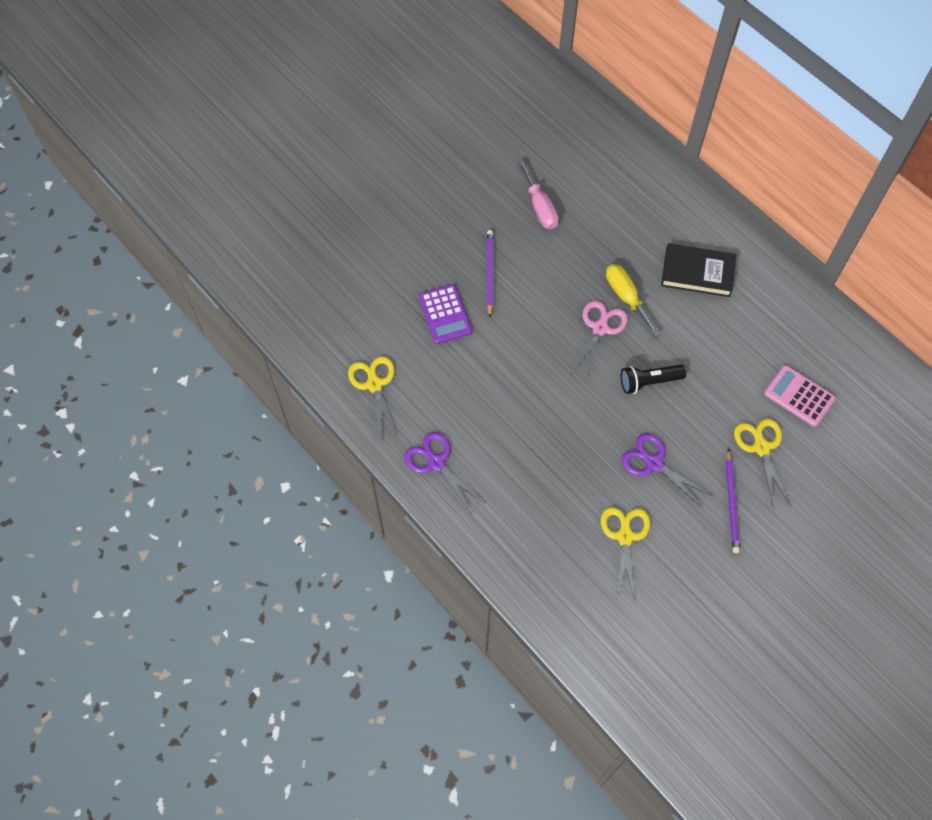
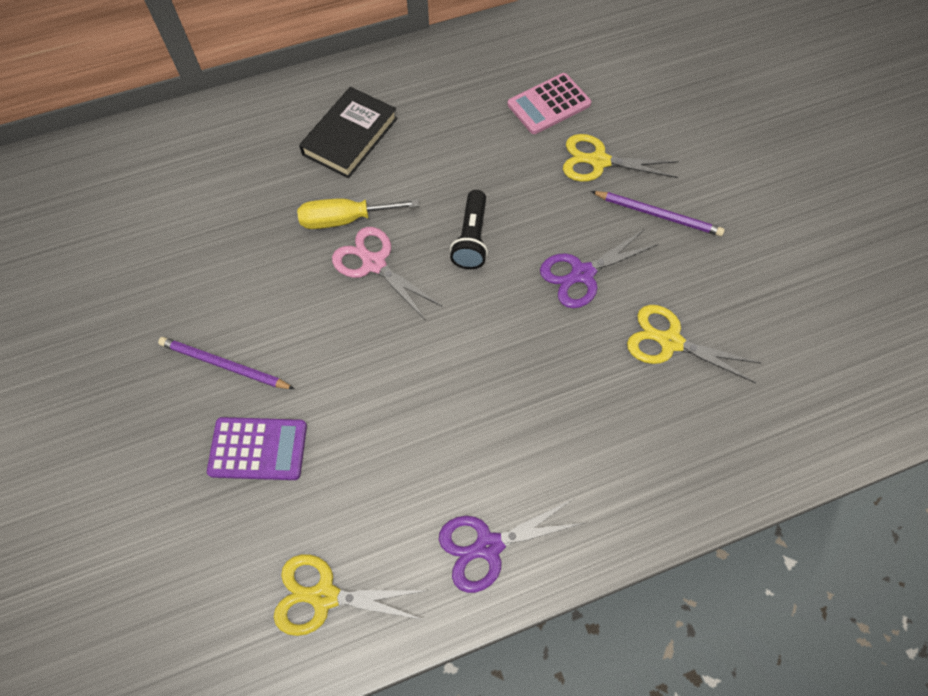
camera: 70 degrees left, 0 degrees up
pink screwdriver [518,159,559,229] -> none

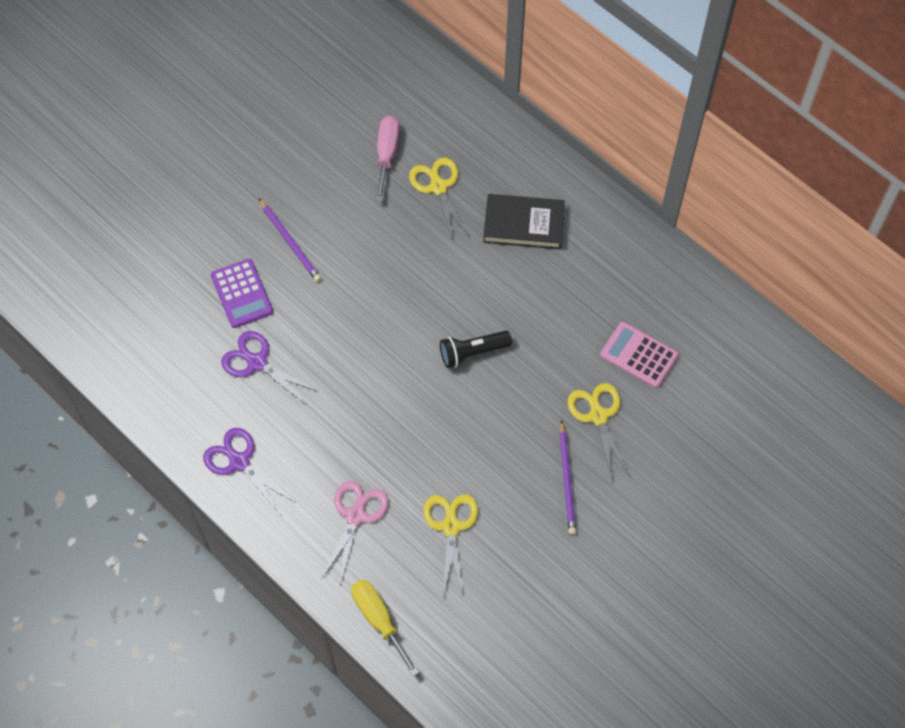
camera: 65 degrees right, 0 degrees up
purple pencil [158,337,294,389] -> purple pencil turned 150 degrees clockwise [259,198,321,282]
yellow scissors [274,554,424,636] -> yellow scissors moved to [409,158,471,241]
yellow screwdriver [297,198,419,229] -> yellow screwdriver moved to [351,579,419,676]
pink scissors [332,227,442,321] -> pink scissors moved to [321,481,389,585]
purple scissors [540,229,658,308] -> purple scissors moved to [221,331,319,405]
none -> pink screwdriver [375,116,400,201]

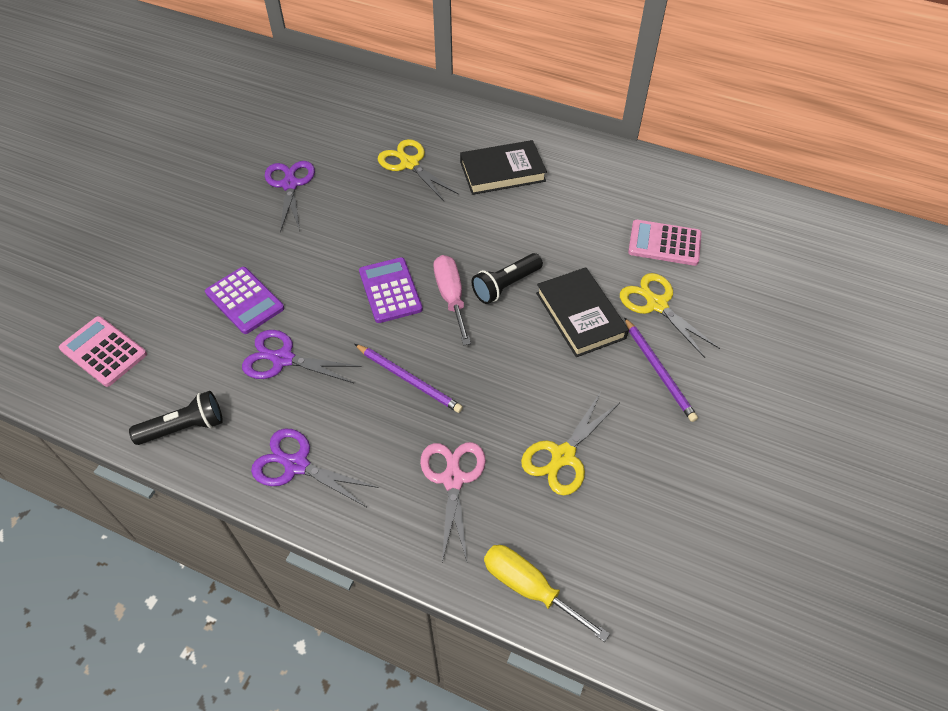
camera: 20 degrees left, 10 degrees down
purple pencil [259,198,321,282] -> purple pencil moved to [354,344,463,413]
pink screwdriver [375,116,400,201] -> pink screwdriver moved to [434,255,471,346]
yellow scissors [423,494,478,597] -> yellow scissors turned 120 degrees counterclockwise [521,392,619,495]
none -> pink calculator [59,316,147,387]
none -> black flashlight [129,391,223,445]
none -> purple scissors [265,161,315,233]
none -> purple calculator [359,257,423,323]
none -> black book [536,267,629,357]

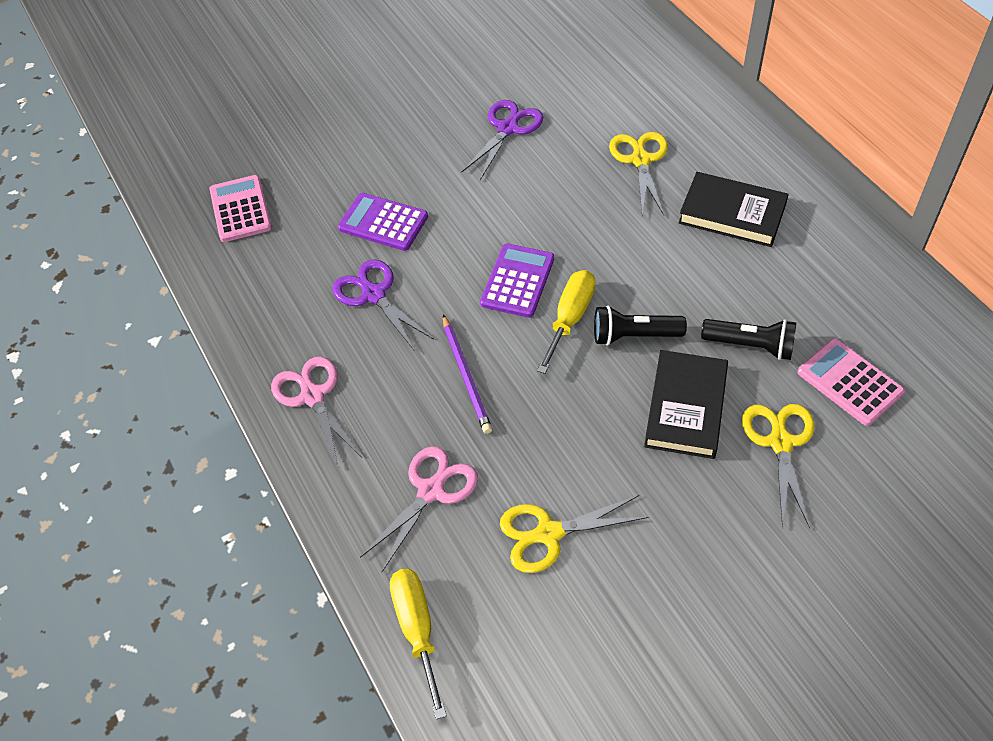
camera: 40 degrees right, 0 degrees up
black flashlight [129,391,223,445] -> black flashlight moved to [701,319,796,360]
purple calculator [205,267,284,334] -> purple calculator turned 120 degrees clockwise [338,193,428,251]
purple scissors [251,428,379,507] -> pink scissors [271,356,362,466]
pink screwdriver [434,255,471,346] -> yellow screwdriver [537,270,595,374]
purple pencil [624,317,698,422] -> none

